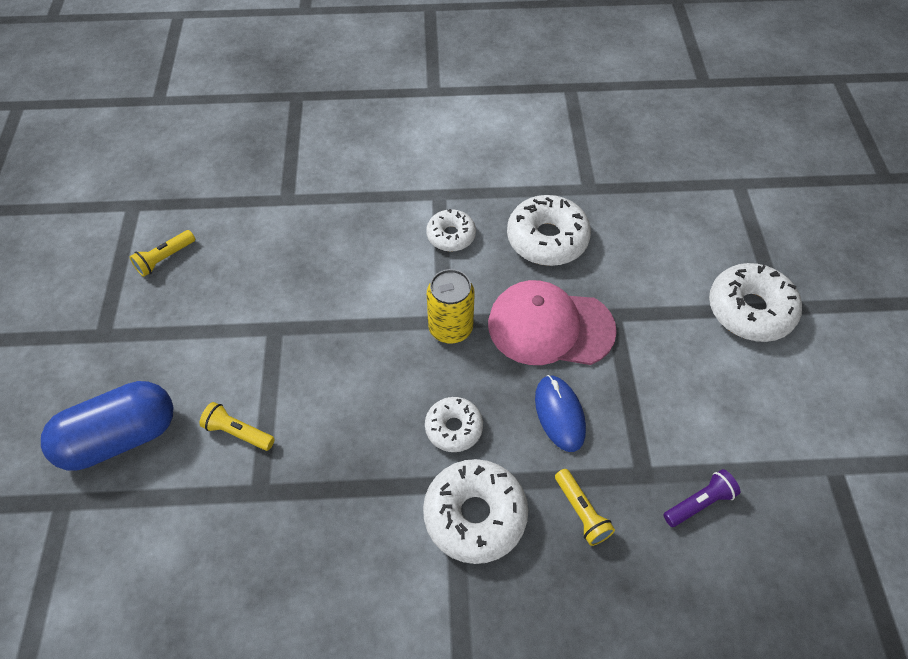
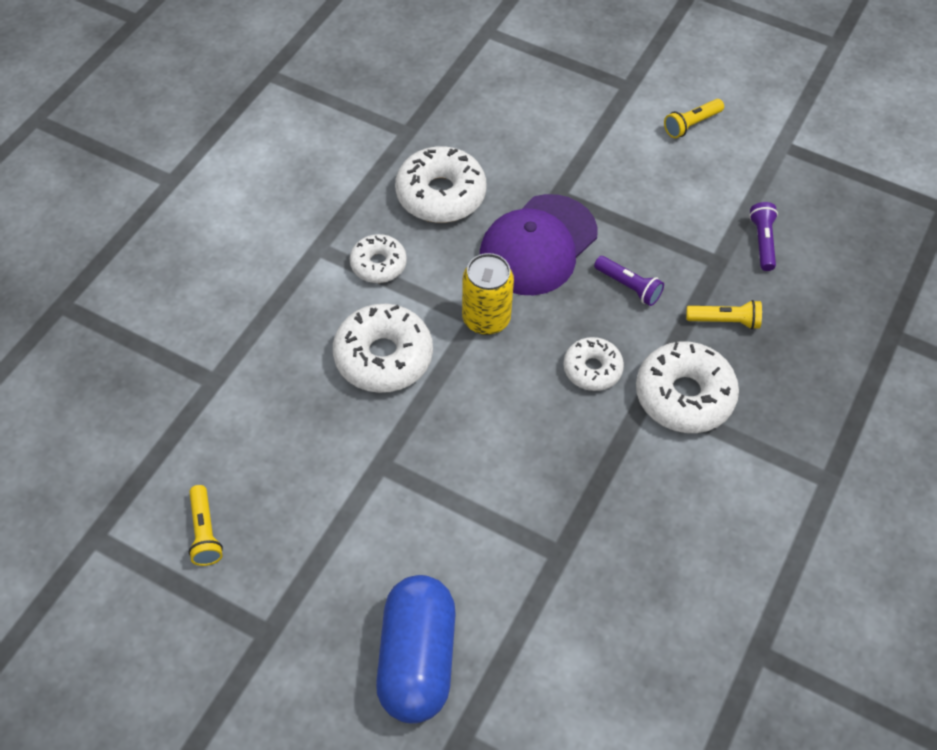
camera: 60 degrees left, 0 degrees up
yellow flashlight [199,402,275,451] -> yellow flashlight moved to [664,99,724,138]
pink cap [488,280,617,365] -> purple cap [480,194,597,295]
blue mouse [535,375,586,452] -> purple flashlight [594,256,664,306]
white donut [709,263,802,342] -> white donut moved to [333,304,433,393]

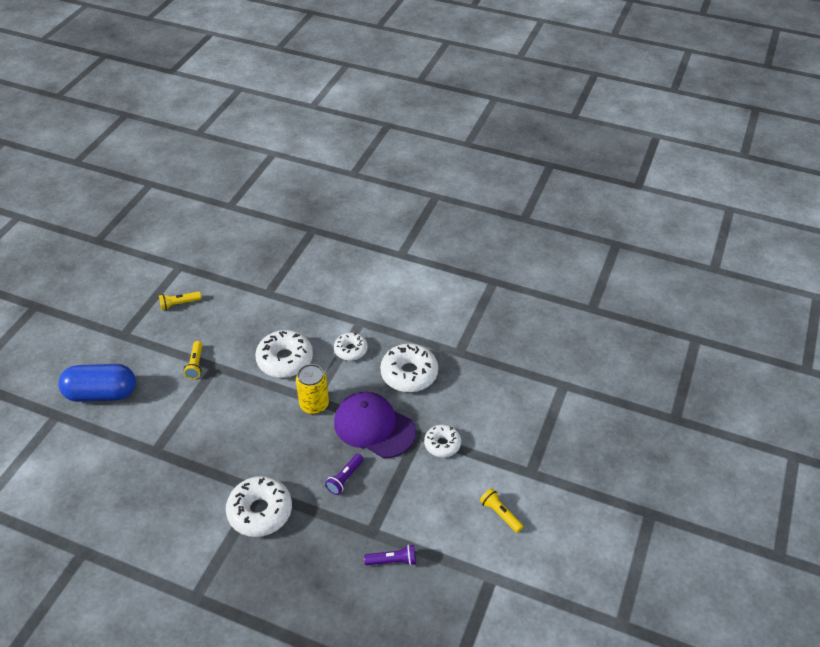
camera: 85 degrees right, 10 degrees down
white donut [563,337,624,391] -> white donut moved to [424,425,461,457]
yellow flashlight [686,300,762,330] -> yellow flashlight moved to [184,341,203,379]

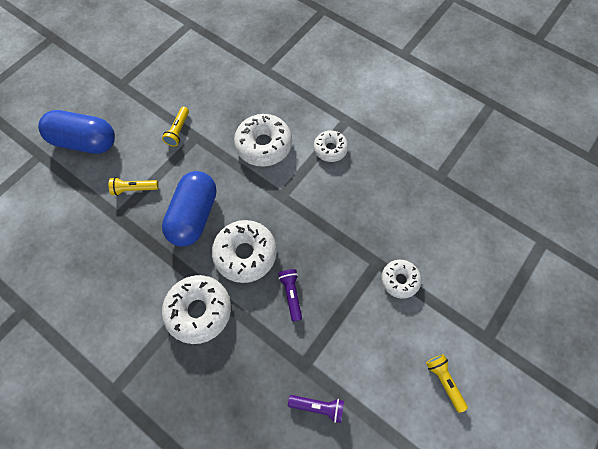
camera: 15 degrees right, 20 degrees up
yellow flashlight [159,291,201,310] -> yellow flashlight moved to [109,177,159,196]
yellow can [296,364,329,414] -> none
purple flashlight [325,454,364,495] -> purple flashlight turned 120 degrees clockwise [278,269,302,321]
purple cap [334,392,416,458] -> none
white donut [380,343,438,392] -> white donut moved to [212,220,277,283]
none -> blue capsule [162,171,217,247]

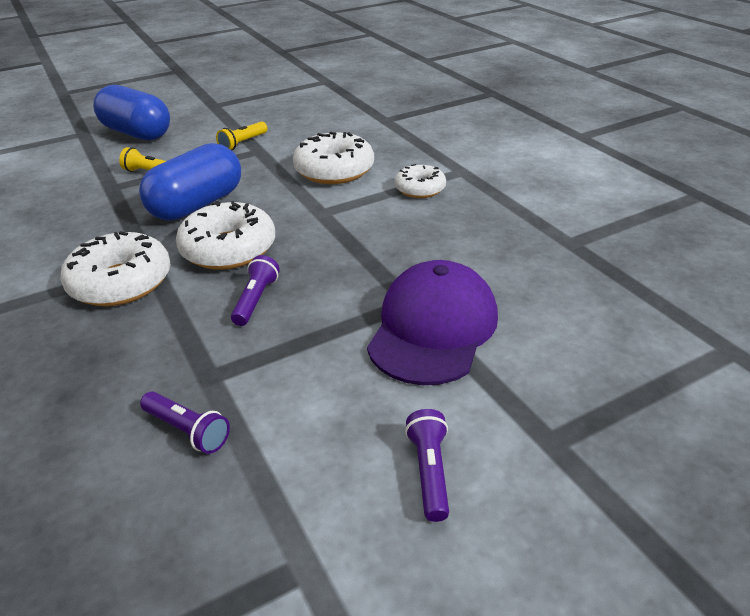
camera: 25 degrees right, 30 degrees down
white donut [381,260,421,299] -> purple cap [367,260,498,385]
yellow flashlight [426,354,468,413] -> purple flashlight [405,409,449,522]

